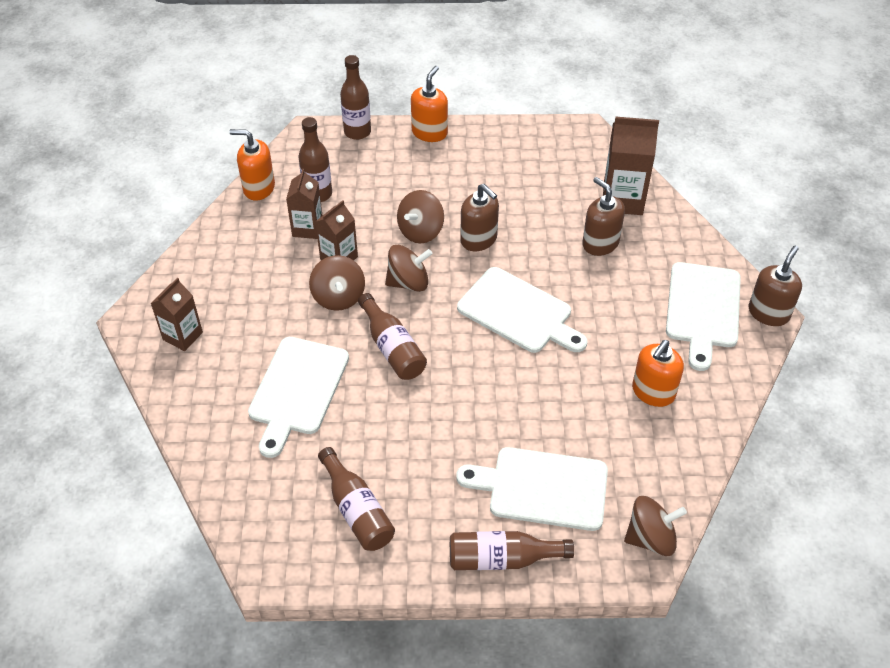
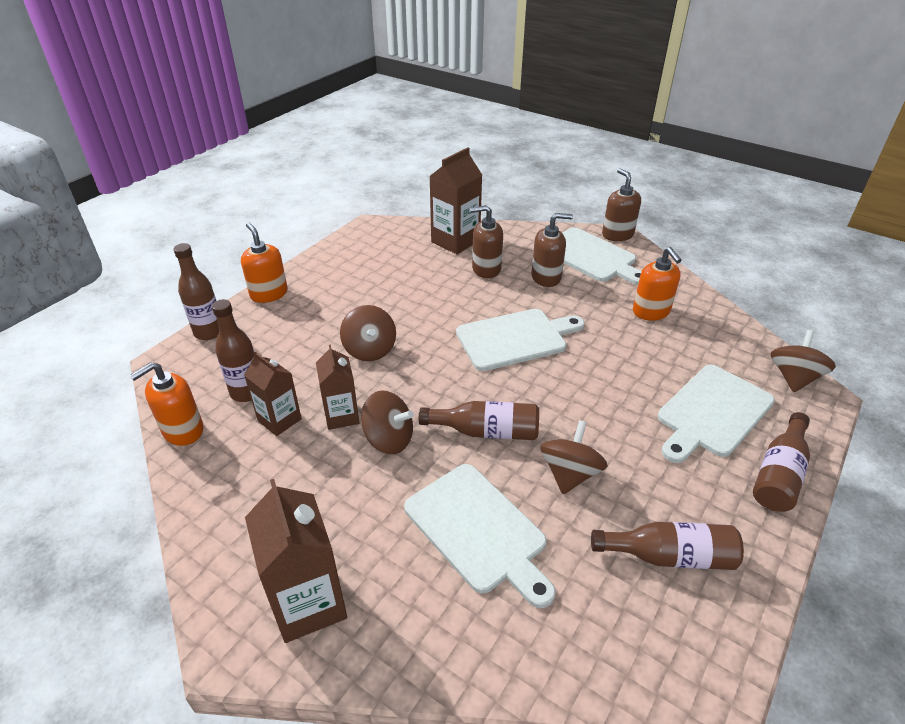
camera: 55 degrees left, 10 degrees down
brown carton [151,278,203,351] -> brown carton [245,479,347,643], size x1.55
brown spinning top [385,245,432,292] -> brown spinning top moved to [540,420,608,494]
brown soap dispenser [460,184,499,251] -> brown soap dispenser moved to [531,213,573,287]

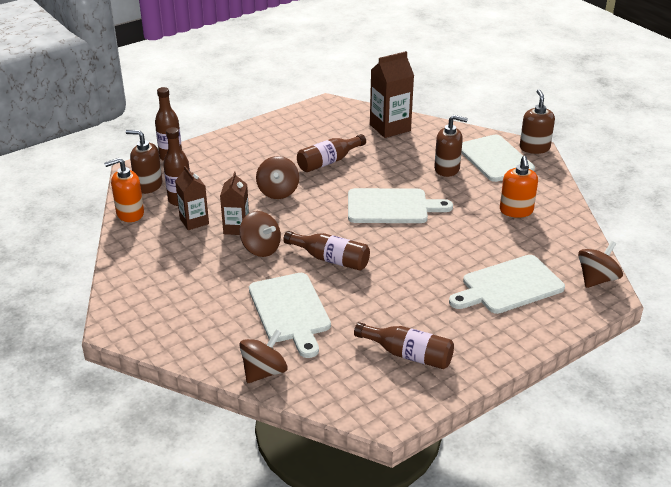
camera: 20 degrees right, 5 degrees down
orange soap dispenser [241,223,288,303] -> none
brown carton [245,479,347,643] -> none
brown soap dispenser [470,205,503,278] -> brown soap dispenser moved to [126,130,162,194]
brown spinning top [540,420,608,494] -> brown spinning top moved to [239,329,288,383]
brown bottle [753,412,810,512] -> brown bottle moved to [297,134,366,172]

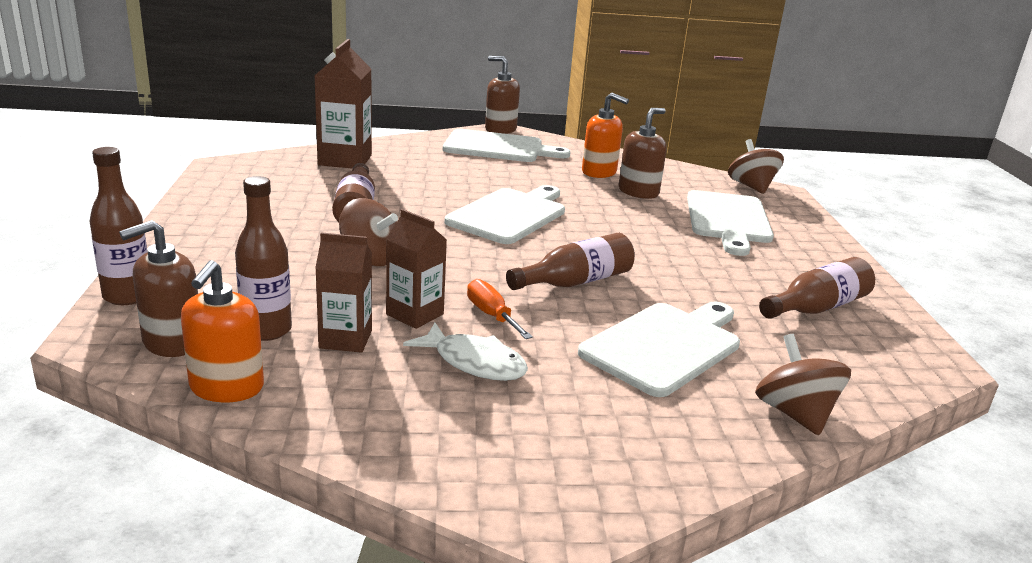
camera: 60 degrees left, 10 degrees down
brown spinning top [240,211,281,257] -> orange screwdriver [467,279,533,339]
white cutting board [249,273,331,358] -> white cutting board turned 60 degrees counterclockwise [578,302,740,397]
brown soap dispenser [434,115,468,177] -> brown soap dispenser moved to [619,108,667,199]
none -> white fish [403,323,528,381]

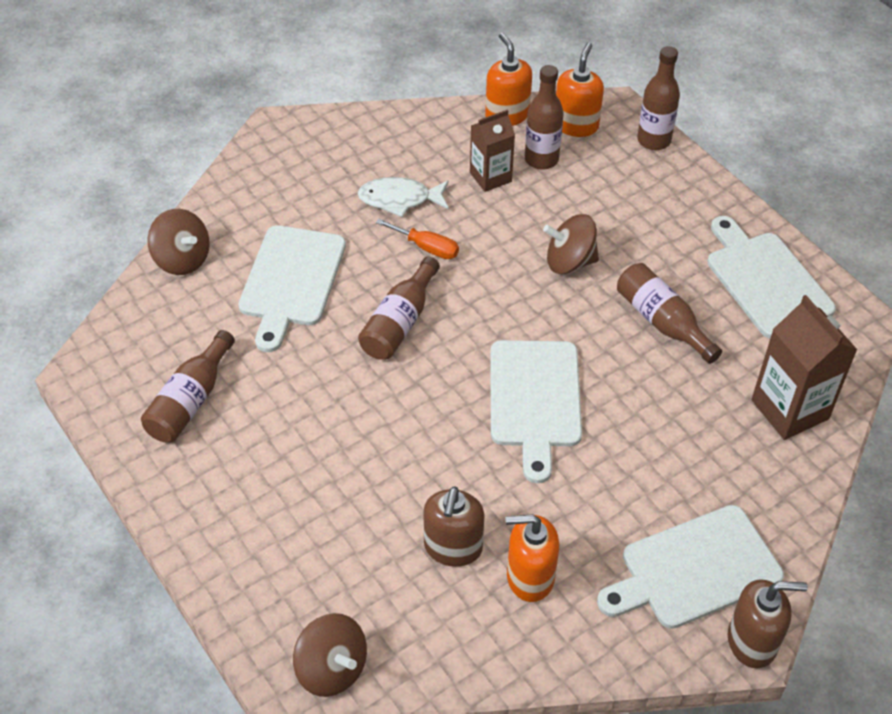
camera: 150 degrees right, 25 degrees up
brown soap dispenser [119,220,198,357] -> orange soap dispenser [556,43,604,137]
brown carton [386,209,447,329] -> none
white cutting board [687,190,774,256] -> white cutting board moved to [707,216,836,338]

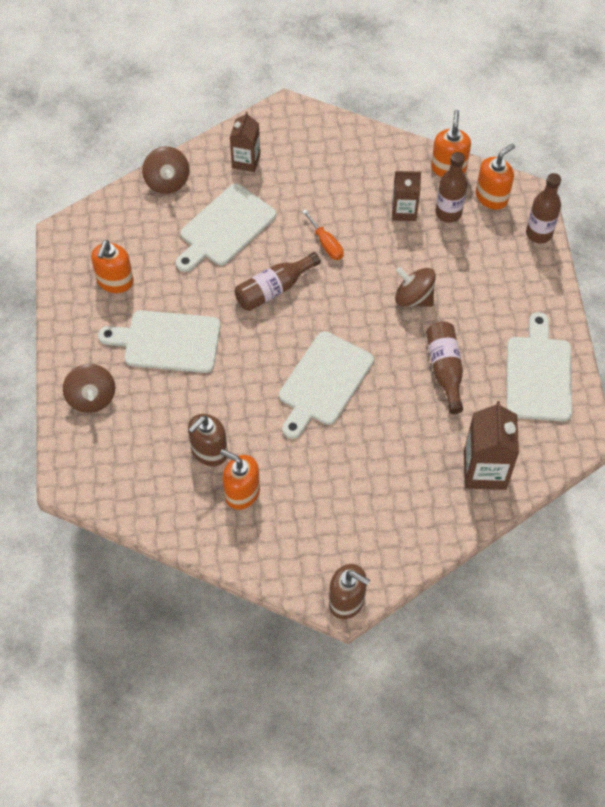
camera: 30 degrees right, 10 degrees up
brown bottle [141,330,235,442] -> orange soap dispenser [91,240,134,293]
brown spinning top [293,613,367,697] -> brown spinning top moved to [63,364,115,413]
white fish [358,177,449,217] -> none
white cutting board [597,505,784,629] -> white cutting board moved to [98,310,220,373]
none -> brown carton [230,111,260,172]

